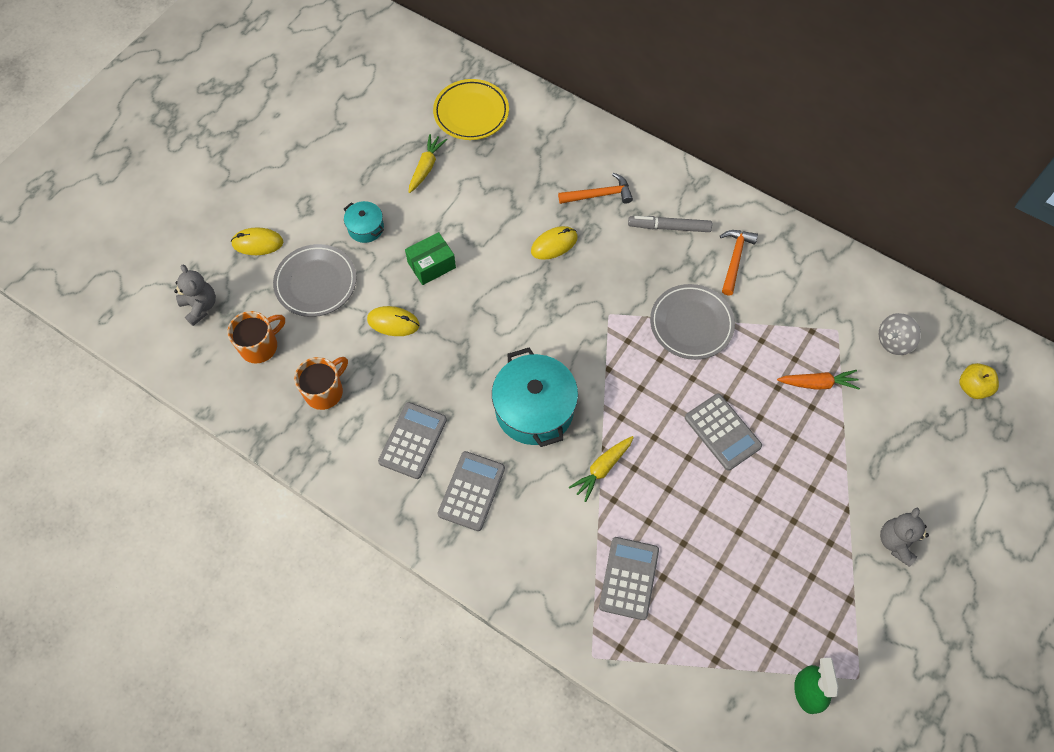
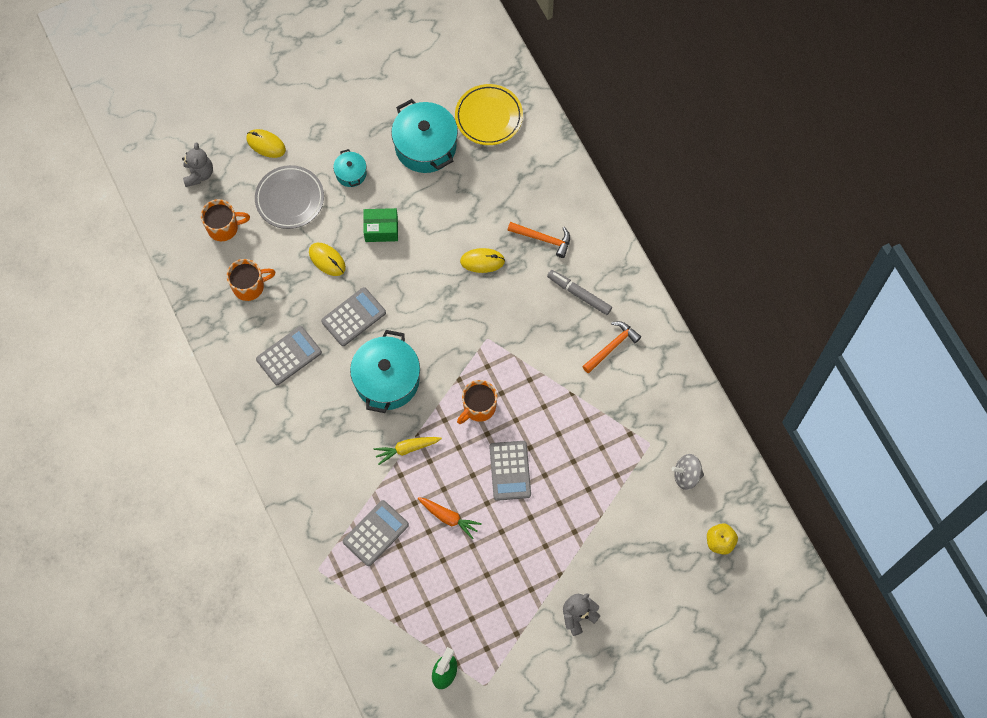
camera: 30 degrees right, 5 degrees up
yellow carrot [409,134,447,193] -> turquoise pot [391,99,458,173]
grey calculator [438,451,505,531] -> grey calculator moved to [321,287,386,346]
grey plate [650,284,735,360] -> none
orange carrot [777,370,860,390] -> orange carrot moved to [417,497,482,540]
none -> orange mug [457,380,497,424]

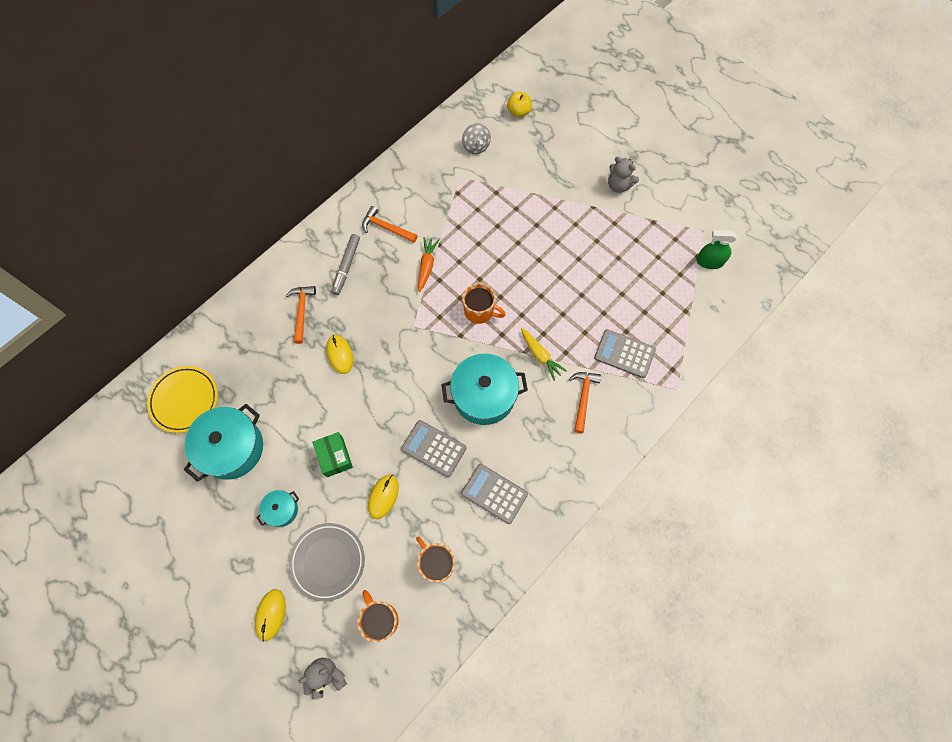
camera: 110 degrees left, 0 degrees up
orange carrot [417,497,482,540] -> orange carrot moved to [418,237,439,292]
grey calculator [489,441,531,501] -> none
none -> orange hammer [569,372,601,433]

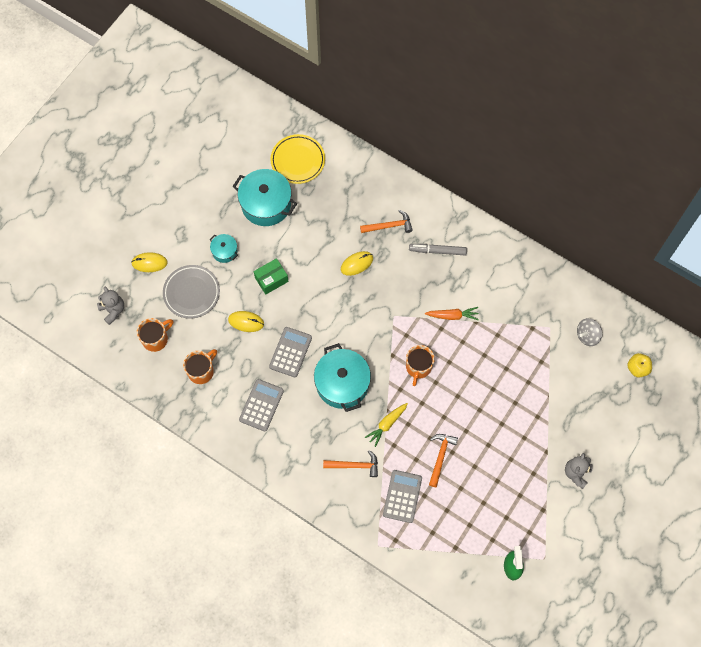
camera: 80 degrees right, 0 degrees up
orange hammer [362,206,418,243] -> orange hammer moved to [429,434,458,487]

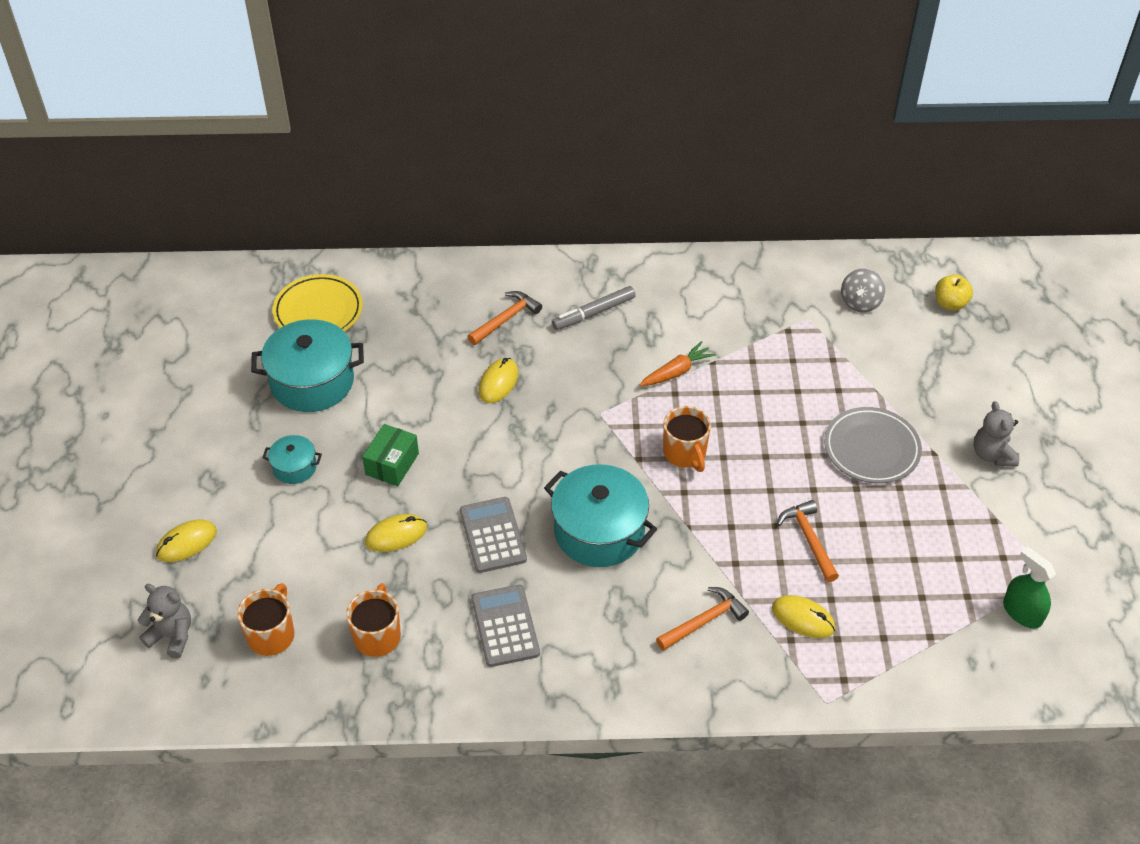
camera: 35 degrees left, 20 degrees down
grey plate [163,265,220,319] -> grey plate moved to [824,407,922,484]
yellow carrot [365,403,408,447] -> none
grey calculator [383,470,422,523] -> yellow mouse [772,595,835,638]

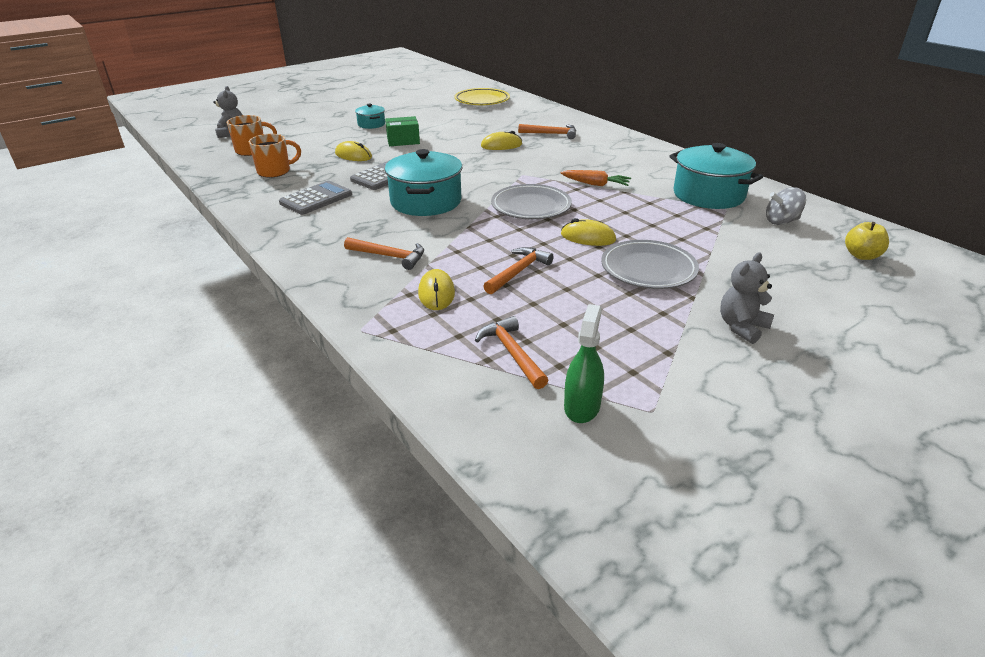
camera: 55 degrees right, 15 degrees down
yellow mouse [156,519,217,562] -> yellow mouse moved to [561,218,616,246]
turquoise pot [251,319,364,412] -> turquoise pot moved to [669,143,763,209]
grey marker [552,286,636,330] -> none
orange mug [663,406,711,472] -> grey plate [491,184,572,219]
none -> orange hammer [475,316,548,389]

